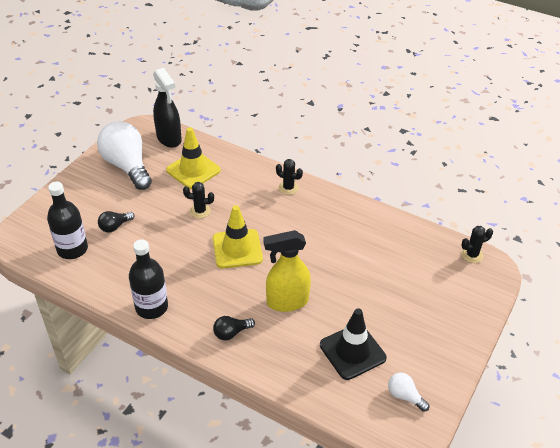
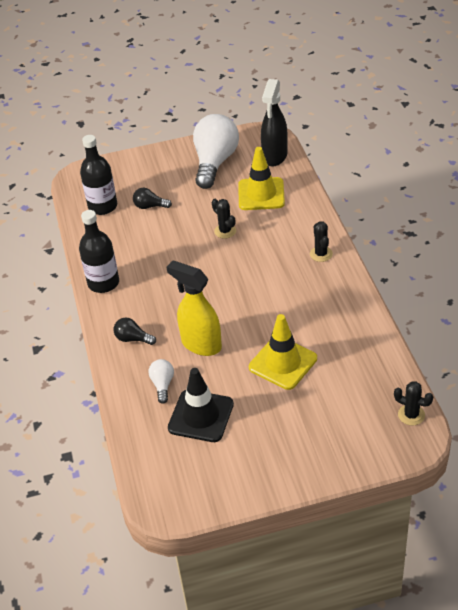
camera: 50 degrees right, 0 degrees up
yellow traffic cone [213,205,263,268] -> yellow traffic cone moved to [249,314,317,390]
white light bulb [388,373,429,412] -> white light bulb moved to [149,359,174,404]

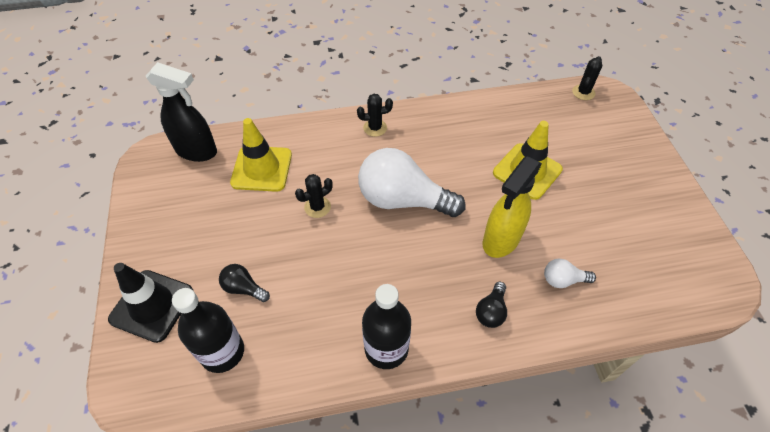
camera: 90 degrees left, 10 degrees up
black light bulb [133,188,172,209] -> black light bulb turned 105 degrees clockwise [219,264,270,302]
black traffic cone [168,368,234,442] -> black traffic cone moved to [108,263,194,343]
white light bulb [193,114,239,189] -> white light bulb moved to [358,148,466,217]

